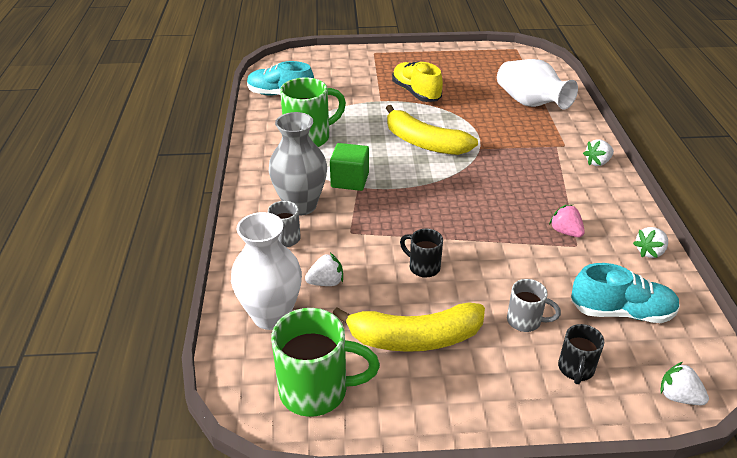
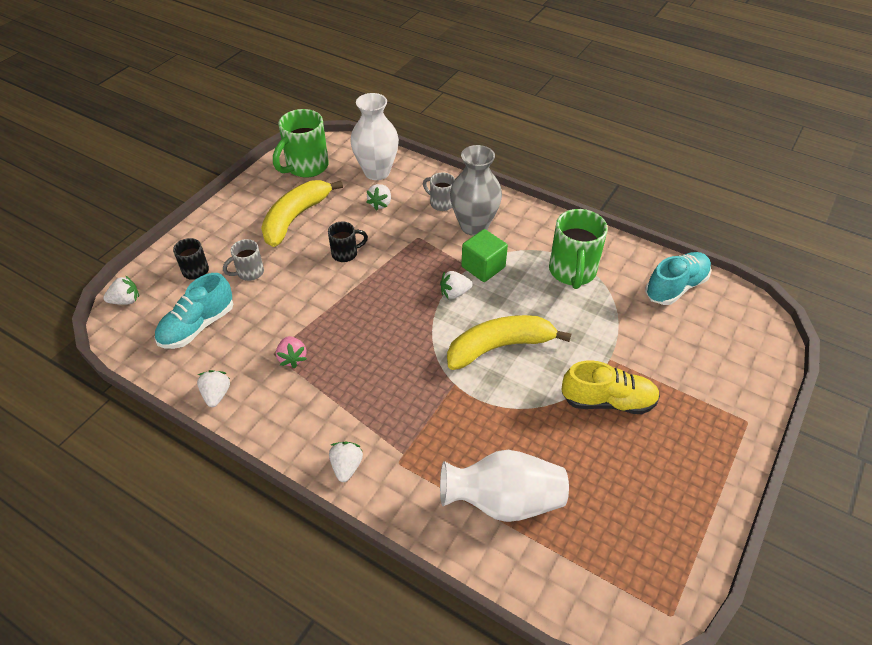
camera: 125 degrees right, 10 degrees up
pink strawberry [549,205,585,237] -> pink strawberry turned 75 degrees clockwise [276,336,307,368]
none -> white strawberry [440,271,473,299]

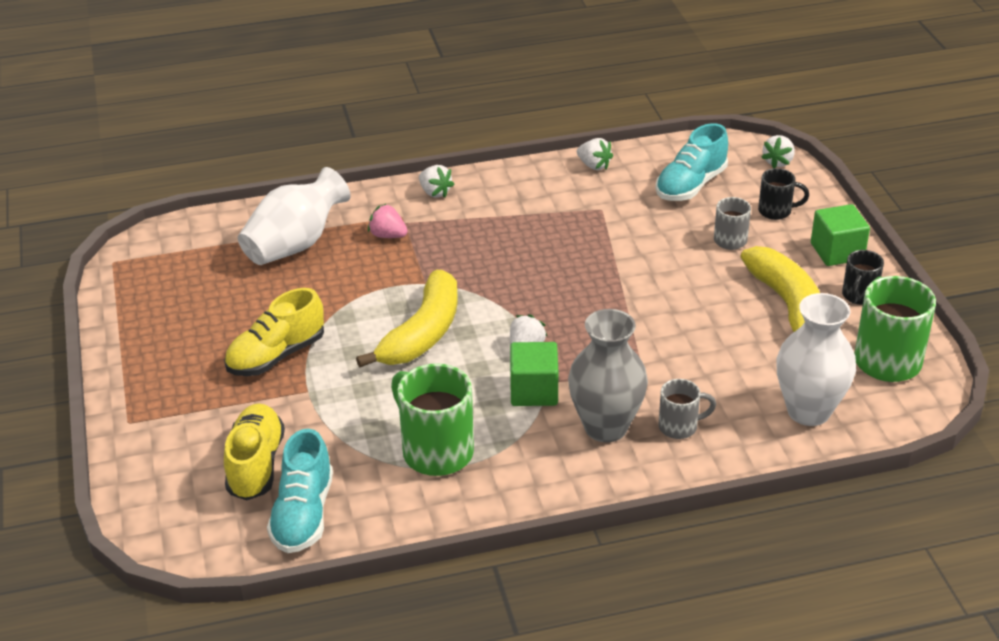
camera: 135 degrees right, 10 degrees down
turquoise shoe [155,273,233,349] -> turquoise shoe turned 135 degrees counterclockwise [655,123,728,201]
pink strawberry [276,336,307,368] -> pink strawberry moved to [368,204,408,238]
black mug [328,222,368,262] -> black mug moved to [842,250,884,305]
white strawberry [366,184,391,210] -> none
none -> yellow shoe [224,403,285,500]
none -> green cube [811,204,870,266]

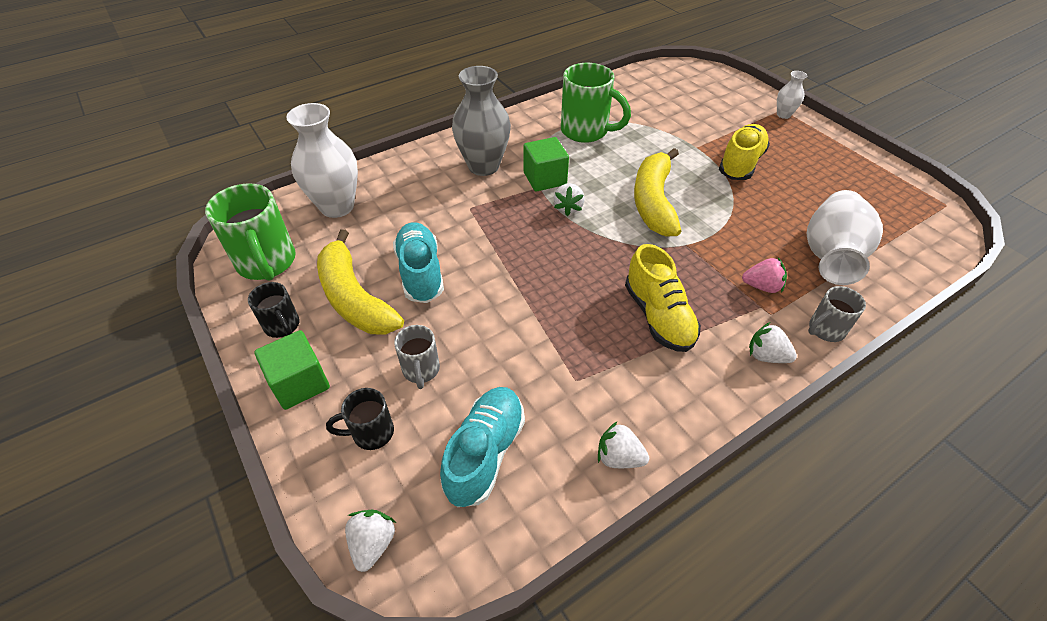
camera: 160 degrees right, 10 degrees up
yellow shoe [224,403,285,500] -> yellow shoe moved to [625,244,701,352]
turquoise shoe [267,429,333,553] -> turquoise shoe moved to [393,222,444,303]
grey mug [658,379,716,439] -> grey mug moved to [808,286,866,342]
black mug [842,250,884,305] -> black mug turned 135 degrees clockwise [248,282,300,338]
none -> white vase [777,71,807,119]

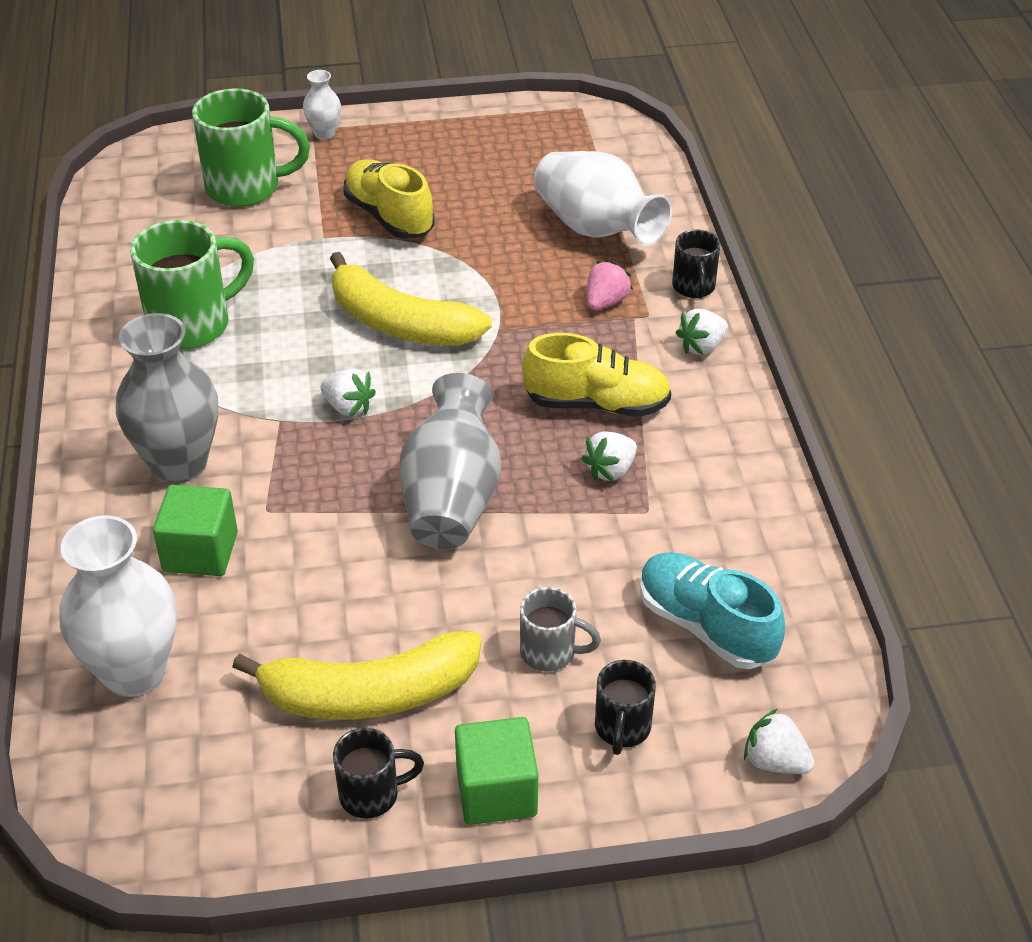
camera: 65 degrees left, 5 degrees down
green mug [205,183,296,281] -> green mug moved to [192,88,310,207]
turquoise shoe [393,222,444,303] -> none
green cube [523,137,569,191] -> green cube moved to [153,485,238,576]
white strawberry [598,421,649,468] -> white strawberry moved to [581,431,637,481]
grey mug [808,286,866,342] -> black mug [672,230,720,298]
none -> grey vase [400,373,501,549]

